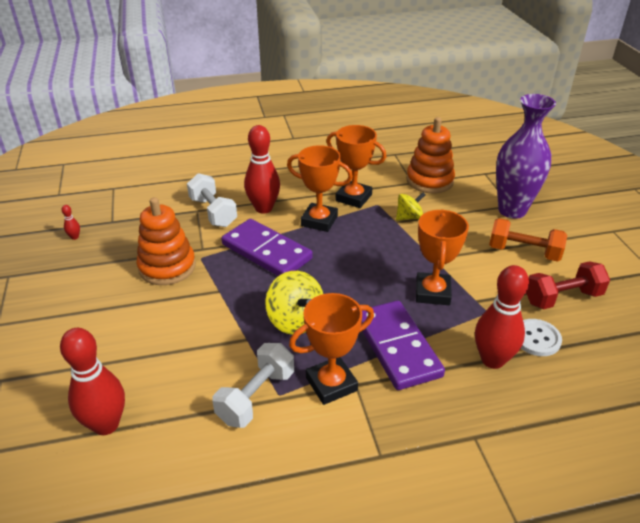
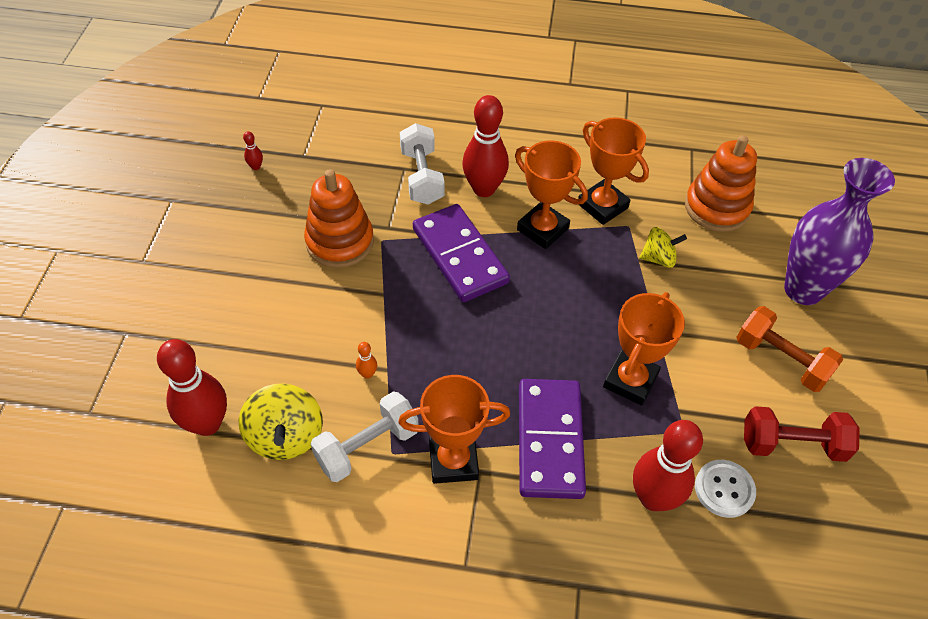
camera: 20 degrees right, 15 degrees up
yellow spinning top [265,271,323,335] -> yellow spinning top moved to [238,383,323,460]
none -> orange bowling pin [356,342,377,379]

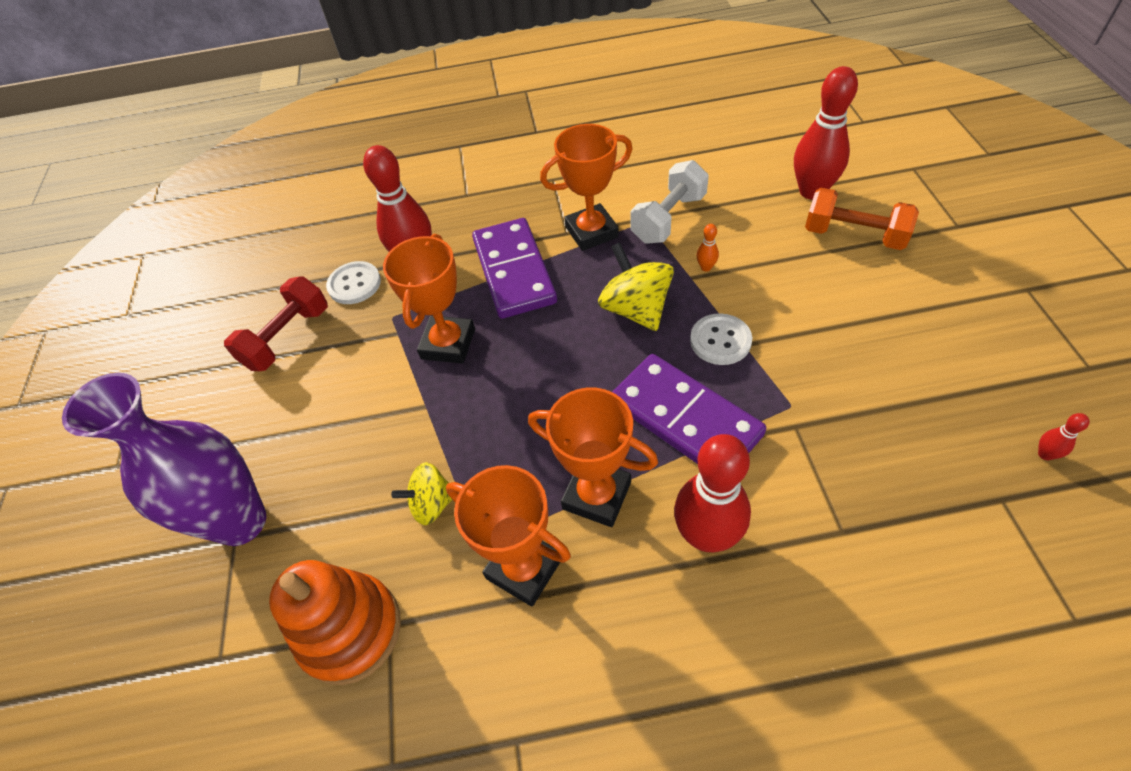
camera: 170 degrees right, 0 degrees up
yellow spinning top [238,383,323,460] -> yellow spinning top moved to [598,242,674,331]
orange stacking toy [304,169,374,268] -> none
white dumbbell [400,123,444,205] -> none
orange dumbbell [737,306,843,392] -> orange dumbbell moved to [805,188,919,250]
red dumbbell [744,406,860,462] -> red dumbbell turned 45 degrees counterclockwise [224,276,328,371]
none -> white button [690,313,752,365]

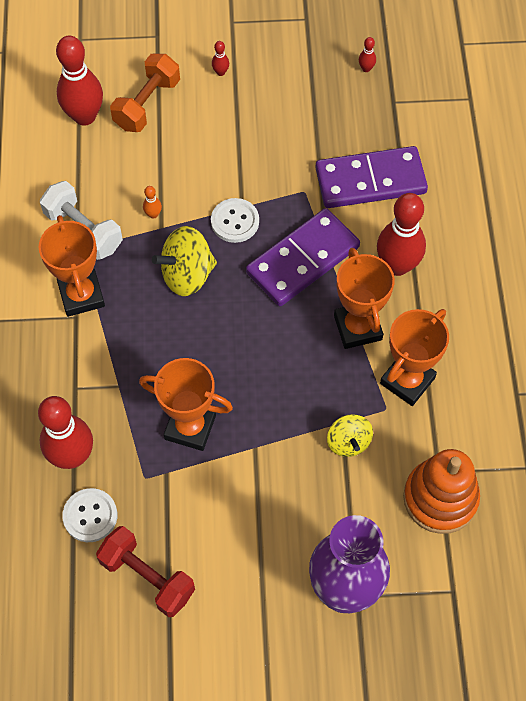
camera: 90 degrees left, 10 degrees up
purple domino [472,218,557,319] -> purple domino moved to [315,146,428,208]
orange trophy [528,388,658,527] -> orange trophy turned 45 degrees counterclockwise [334,248,395,349]
none -> red bowling pin [212,41,229,76]

